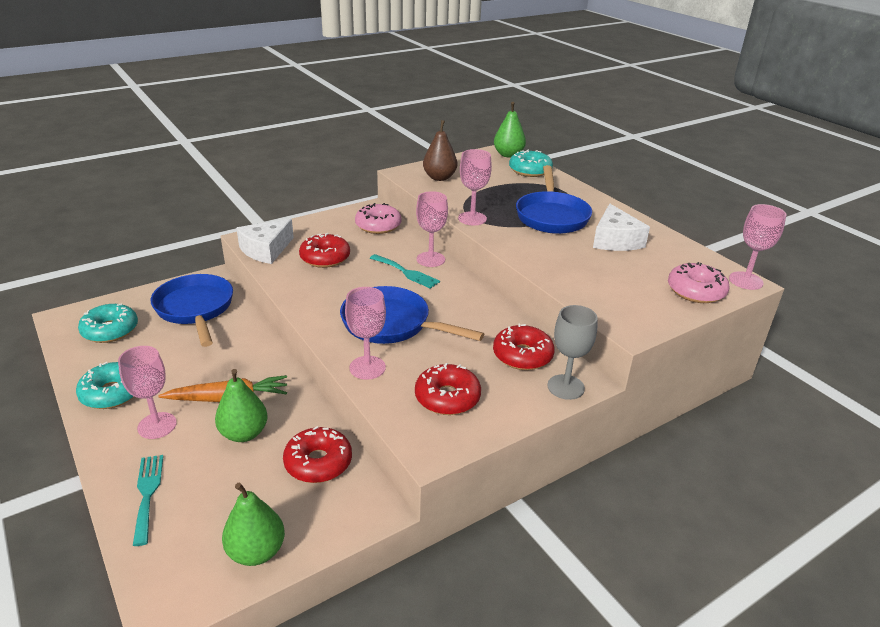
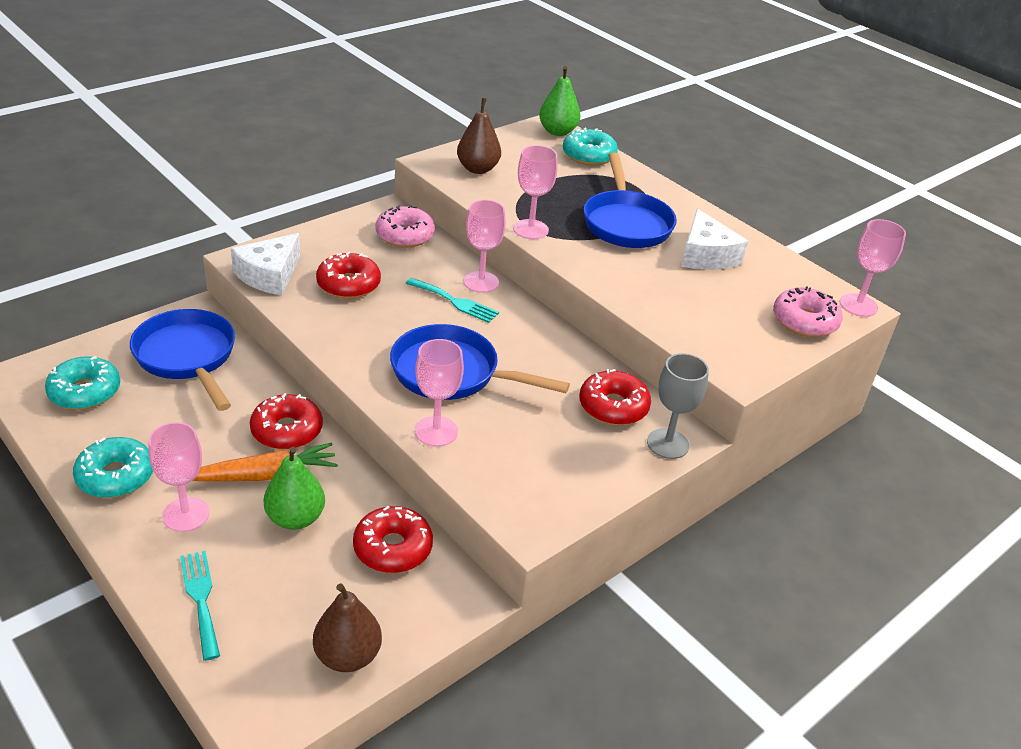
camera: 10 degrees left, 5 degrees up
green pear [222,483,285,566] -> brown pear [313,583,382,672]
red donut [415,363,481,415] -> red donut moved to [250,393,323,450]

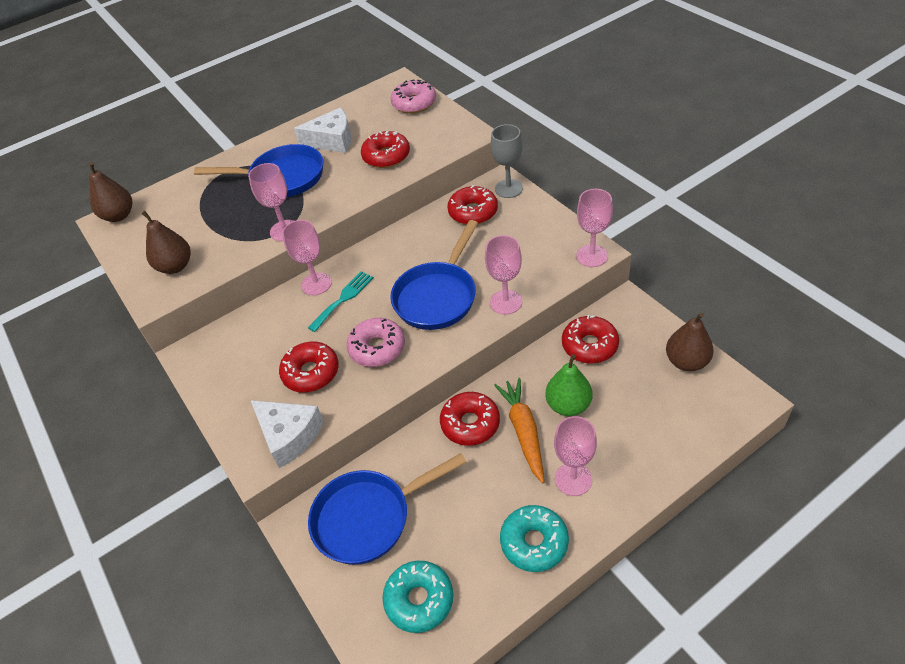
camera: 75 degrees left, 10 degrees up
turquoise fork [180,551,220,661] -> none
pink donut [376,205,435,248] -> pink donut moved to [346,318,405,367]
green pear [539,66,580,136] -> brown pear [89,162,132,222]
turquoise donut [563,128,618,166] -> none
pink goblet [840,219,906,317] -> pink goblet moved to [576,189,613,267]
none -> red donut [361,131,410,168]

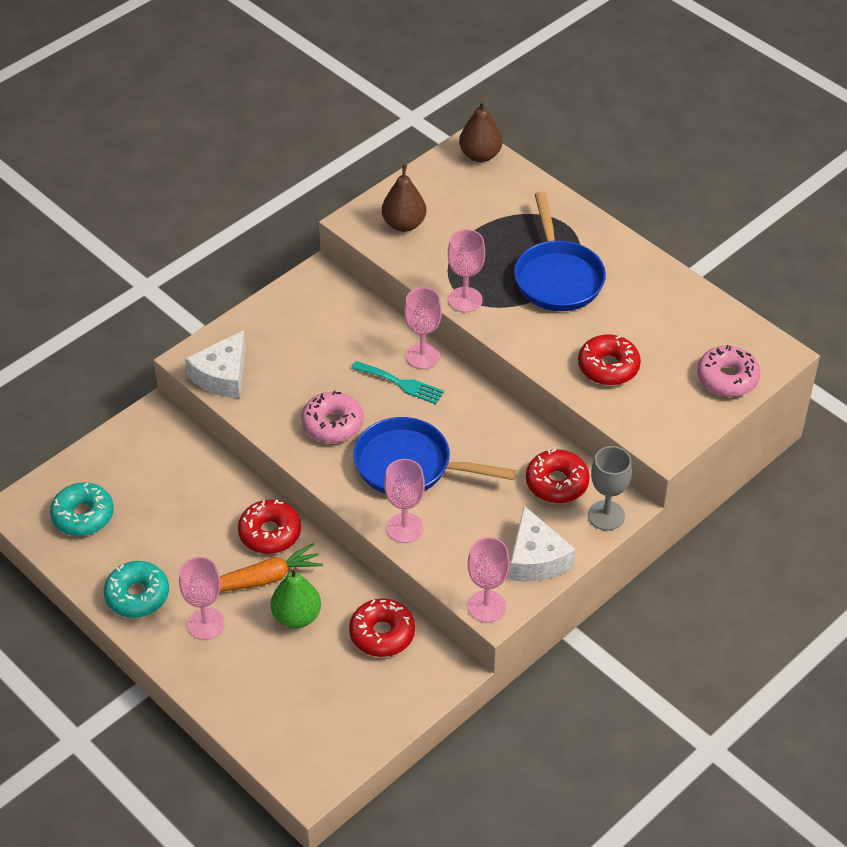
camera: 75 degrees right, 0 degrees up
red donut [279,341,339,393] -> none
white cheese [294,107,351,153] -> white cheese moved to [510,506,576,582]
blue pan [308,453,466,565] -> none
brown pear [666,313,714,371] -> none

